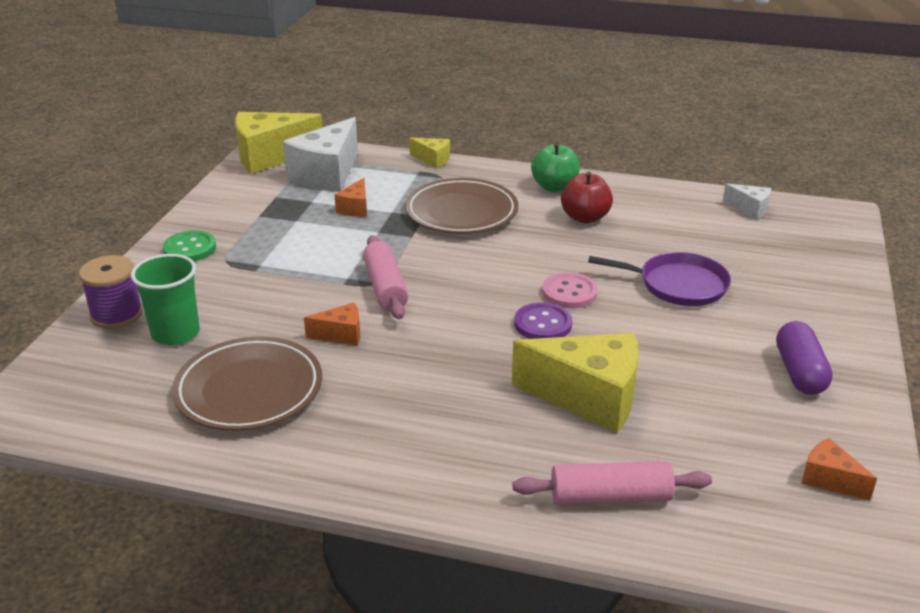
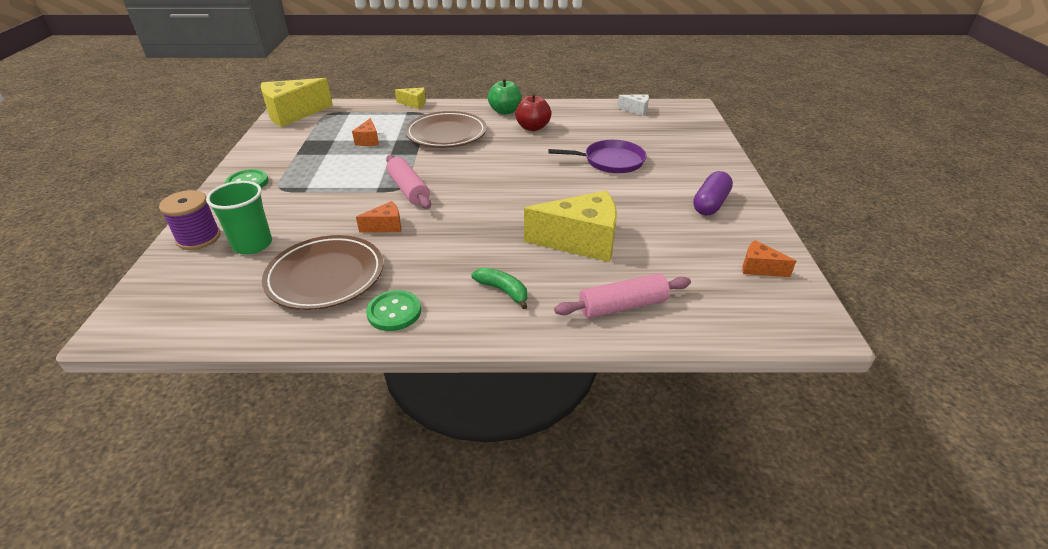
camera: 15 degrees left, 5 degrees up
white cheese [283,117,358,192] -> none
purple button [514,302,572,339] -> none
pink button [542,272,598,308] -> none
purple capsule [776,321,833,395] -> purple capsule turned 45 degrees clockwise [693,171,733,215]
none -> green button [366,290,421,331]
none -> green banana [472,268,528,309]

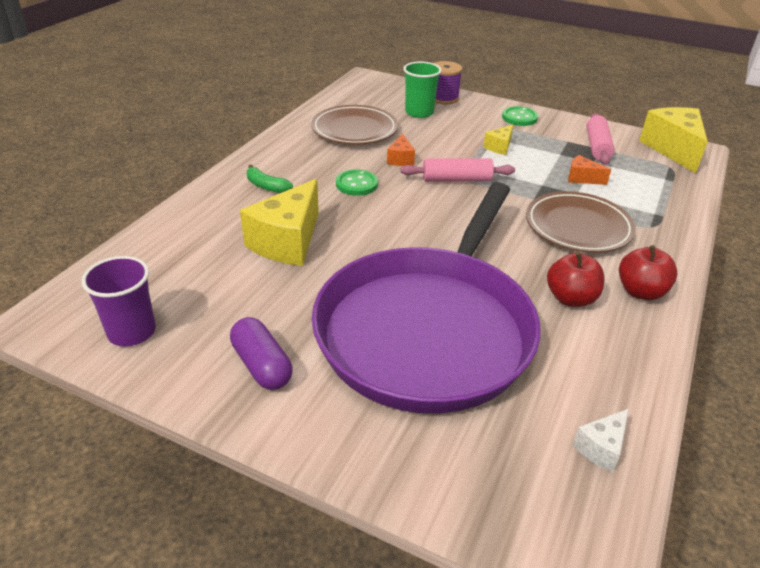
camera: 115 degrees right, 0 degrees up
green button [366,290,421,331] -> green button moved to [336,169,378,196]
yellow cheese [395,88,426,109] -> yellow cheese moved to [483,125,513,155]
green banana [472,268,528,309] -> green banana turned 60 degrees clockwise [247,164,293,193]
green apple [488,78,522,115] -> red apple [619,245,678,300]
purple pan [548,140,647,173] -> purple pan [312,182,541,413], size x2.42
pink rolling pin [554,273,691,318] -> pink rolling pin moved to [586,113,615,165]
orange cheese [742,240,796,277] -> purple cup [81,256,156,346]

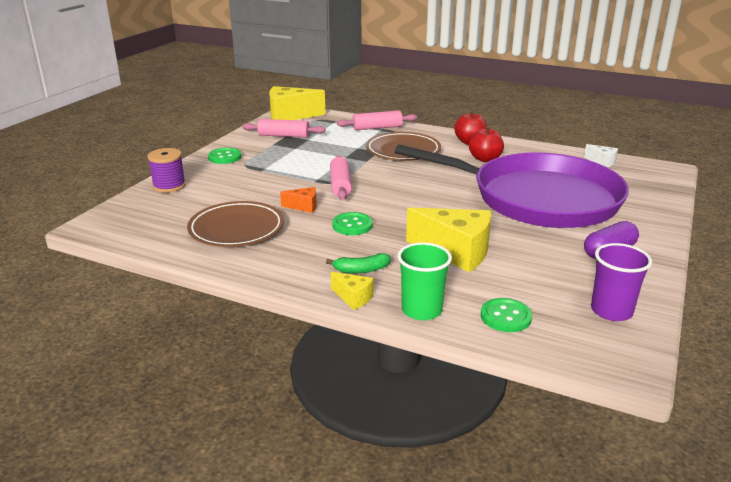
camera: 90 degrees left, 10 degrees down
green banana [247,164,293,193] -> green banana turned 45 degrees clockwise [326,253,391,273]
green cup [403,61,442,118] -> green cup moved to [397,242,452,320]
yellow cheese [483,125,513,155] -> yellow cheese moved to [331,272,374,310]
orange cheese [568,155,611,185] -> none
none -> pink rolling pin [337,111,417,130]
none -> green button [481,298,532,332]

